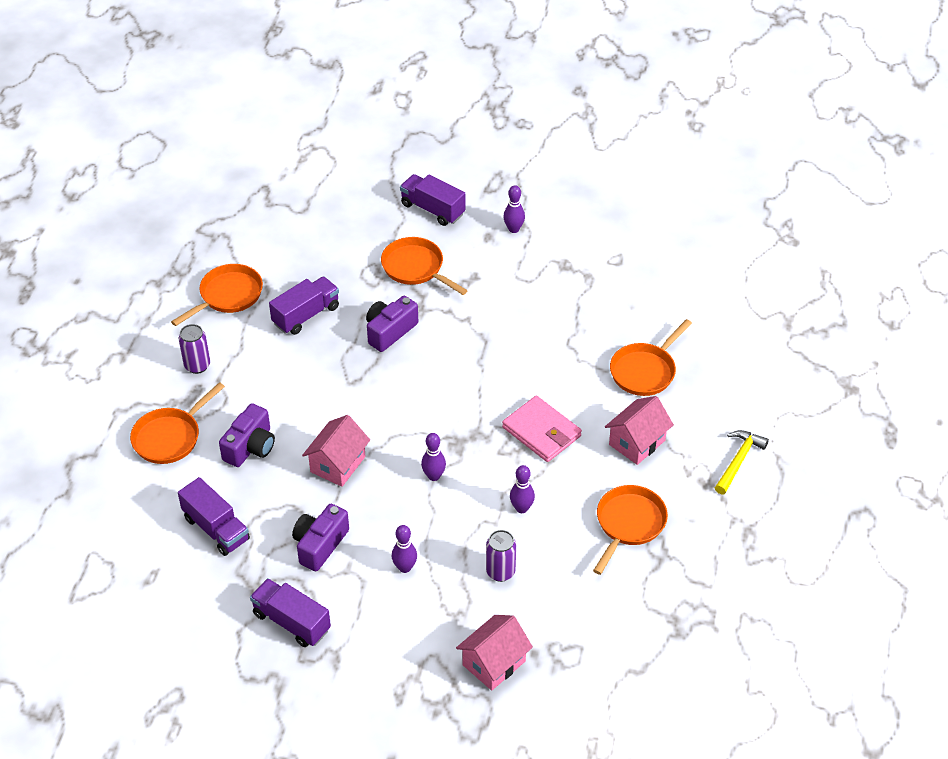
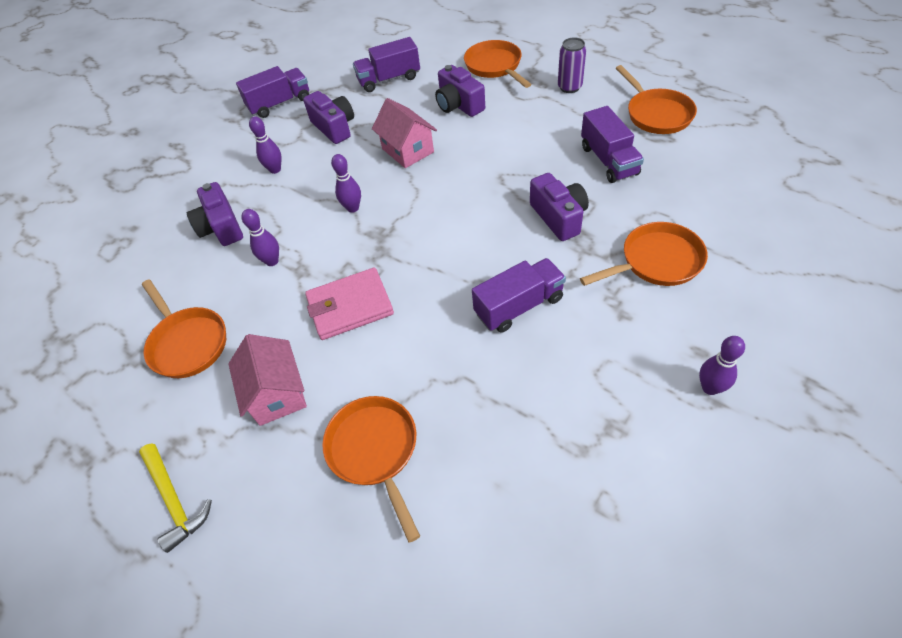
camera: 120 degrees right, 5 degrees up
purple truck [400,174,465,226] -> purple truck moved to [472,258,566,333]
pink house [456,615,533,691] -> none
purple can [486,530,516,582] -> purple camera [187,182,243,246]

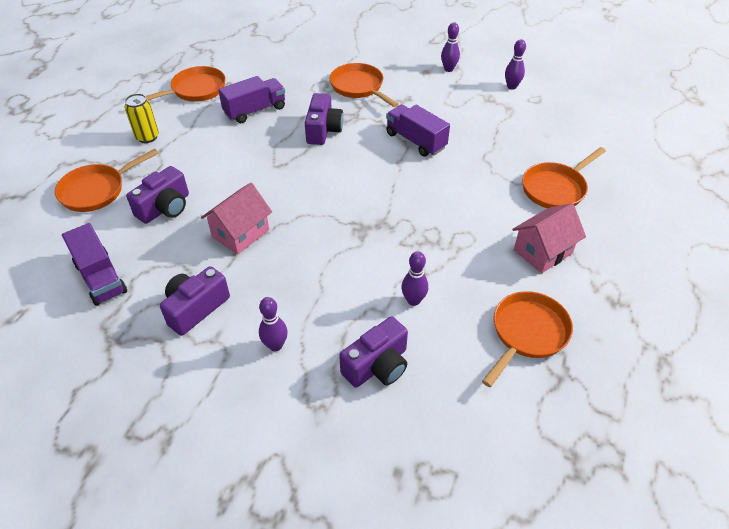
camera: 110 degrees left, 5 degrees down
yellow hammer [139,443,212,553] -> none
purple truck [236,66,309,118] -> none
pink wallet [305,268,394,340] -> none
purple bowling pin [331,154,361,213] -> purple bowling pin moved to [505,39,526,90]
purple camera [530,173,589,241] -> purple camera turned 135 degrees clockwise [305,93,343,145]
purple can [558,37,586,93] -> yellow can [125,93,159,143]

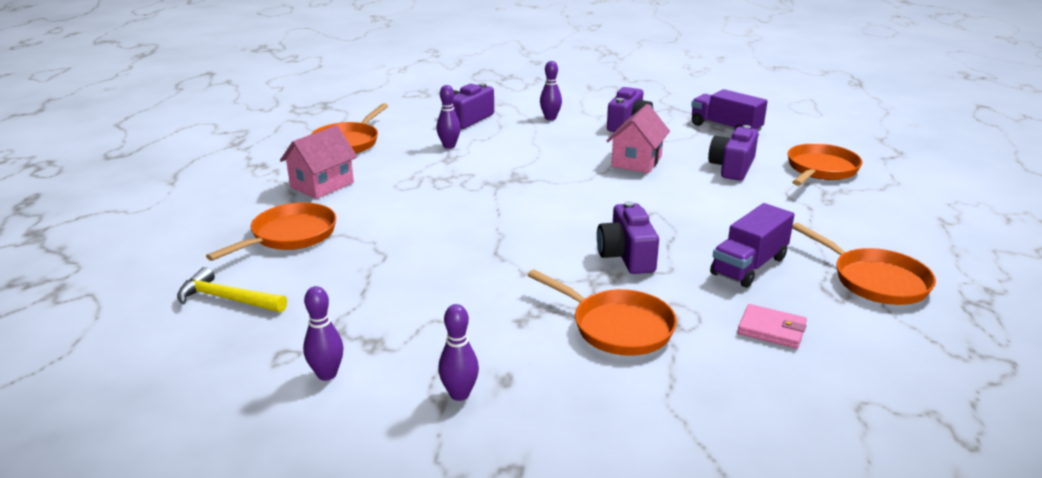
camera: 165 degrees right, 20 degrees down
yellow can [125,93,159,143] -> none
orange pan [146,66,226,102] -> orange pan turned 75 degrees counterclockwise [792,222,936,305]
purple truck [386,105,450,157] -> none
none -> yellow hammer [177,267,287,313]
none -> pink wallet [737,304,807,349]

